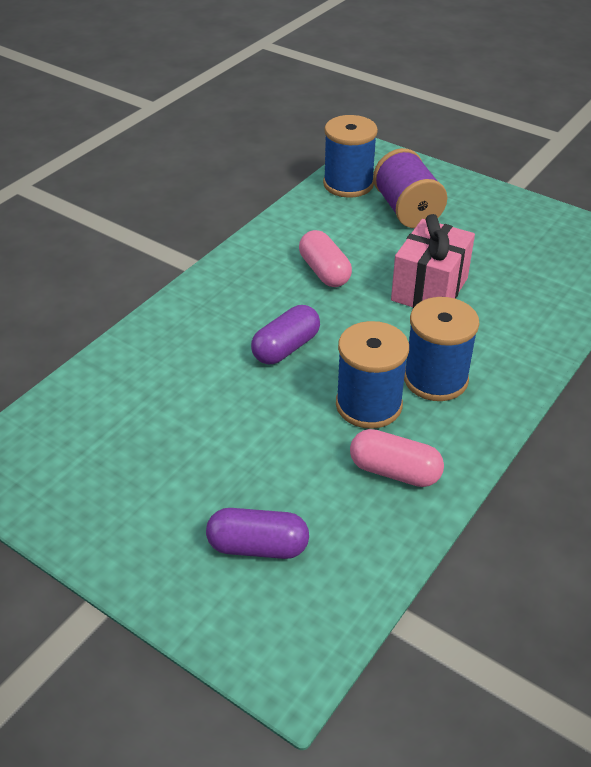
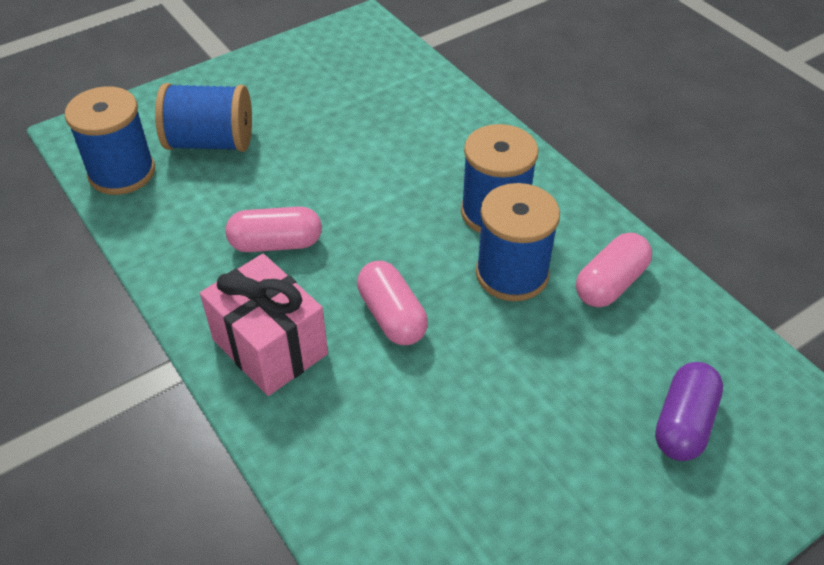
camera: 70 degrees left, 5 degrees up
purple capsule [251,305,320,364] -> pink capsule [357,261,428,345]
purple spool [373,148,447,228] -> blue spool [155,83,252,152]
pink gift [391,214,475,308] -> pink gift moved to [200,254,328,396]

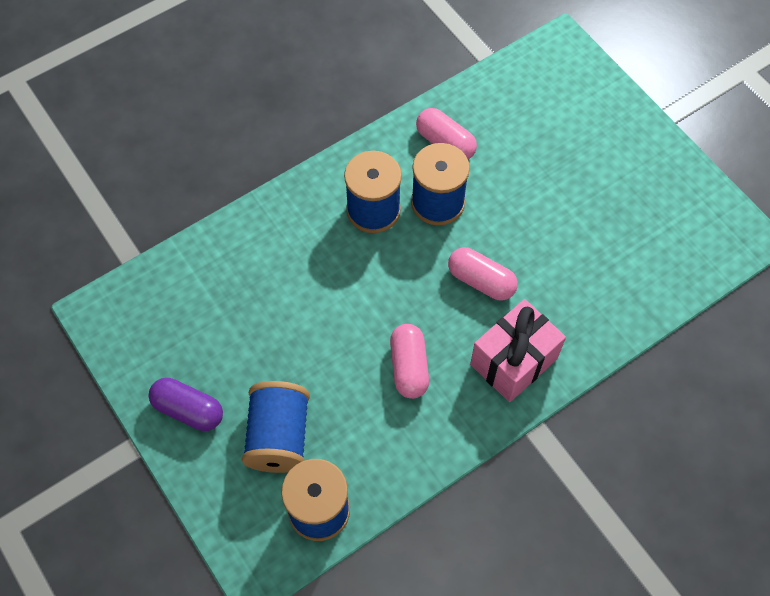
camera: 90 degrees left, 15 degrees up
pink capsule [357,261,428,345] -> pink capsule turned 60 degrees clockwise [448,247,518,300]
purple capsule [655,362,723,461] -> purple capsule moved to [148,378,223,431]

